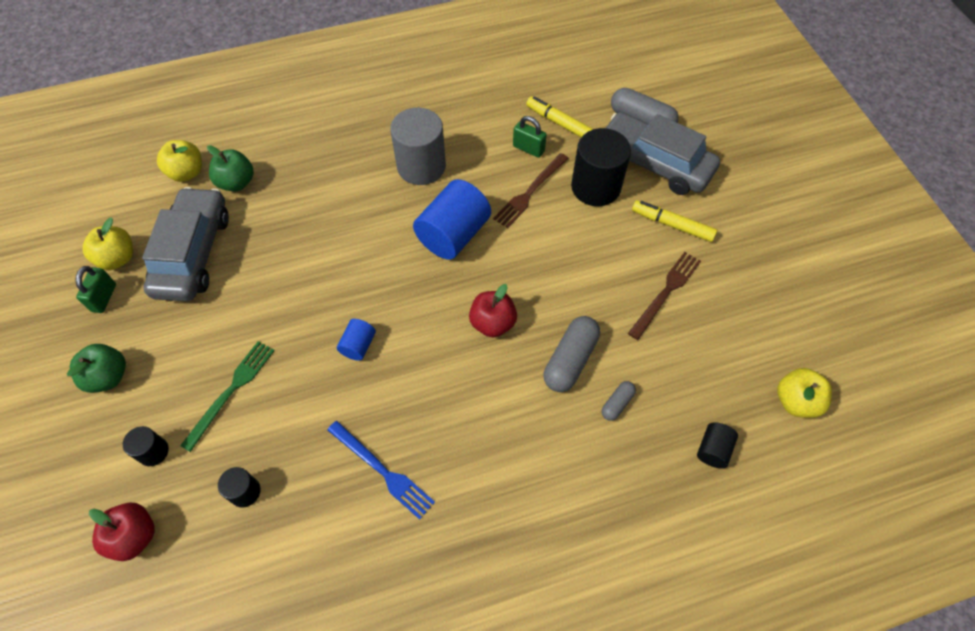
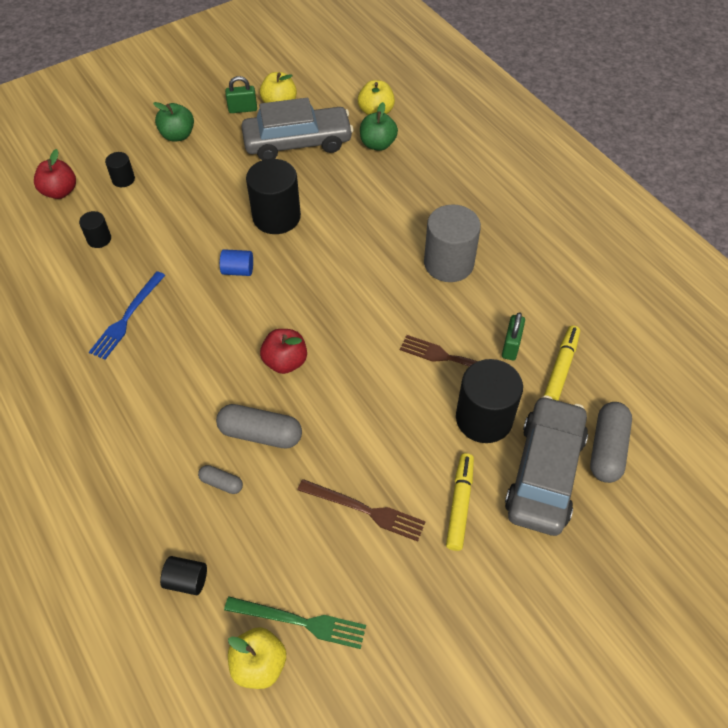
camera: 75 degrees right, 5 degrees down
green fork [180,341,275,452] -> green fork moved to [224,597,366,649]
blue cylinder [413,179,491,260] -> none
none -> black cylinder [246,159,301,234]

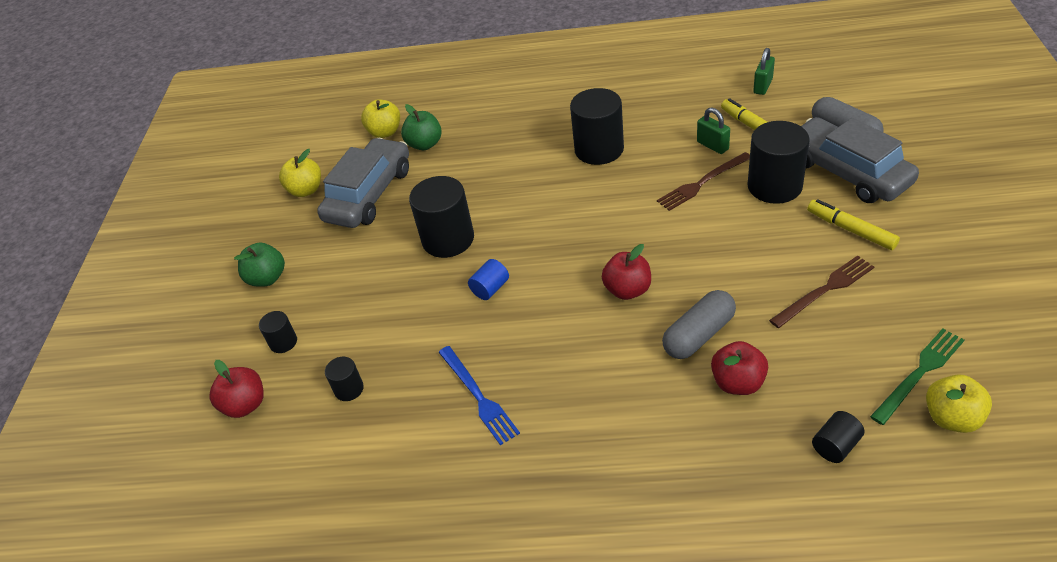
camera: 50 degrees left, 10 degrees down
grey capsule [198,465,243,494] -> red apple [711,341,768,395]
green padlock [225,76,257,113] -> green padlock moved to [753,48,775,95]
grey cylinder [424,205,481,282] -> black cylinder [570,88,624,165]

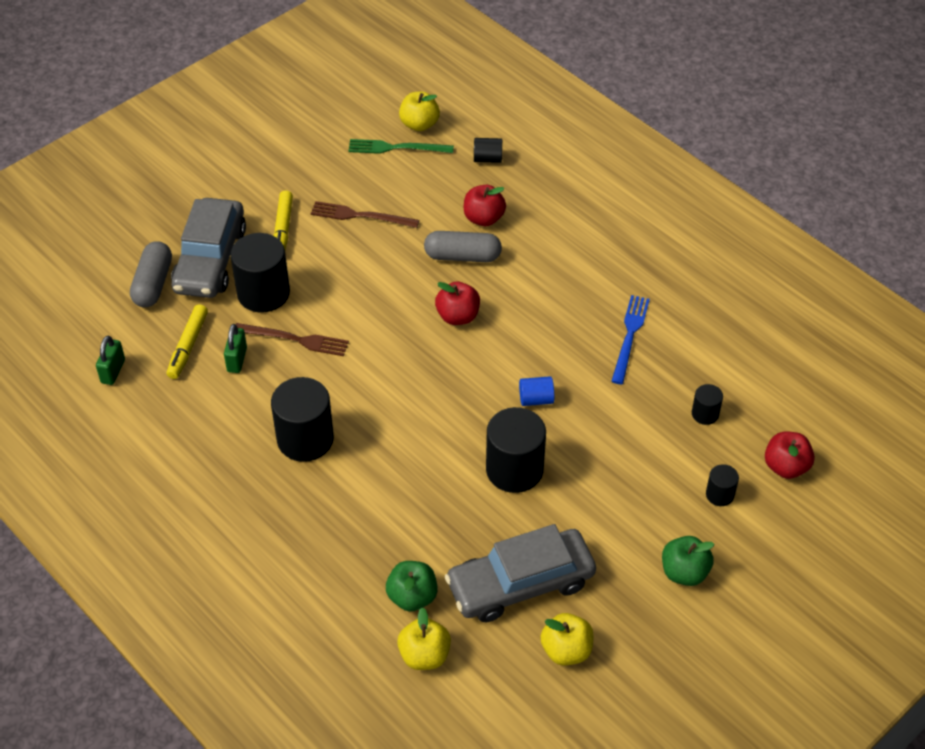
camera: 140 degrees left, 5 degrees up
green padlock [753,48,775,95] -> green padlock turned 60 degrees counterclockwise [96,335,125,385]

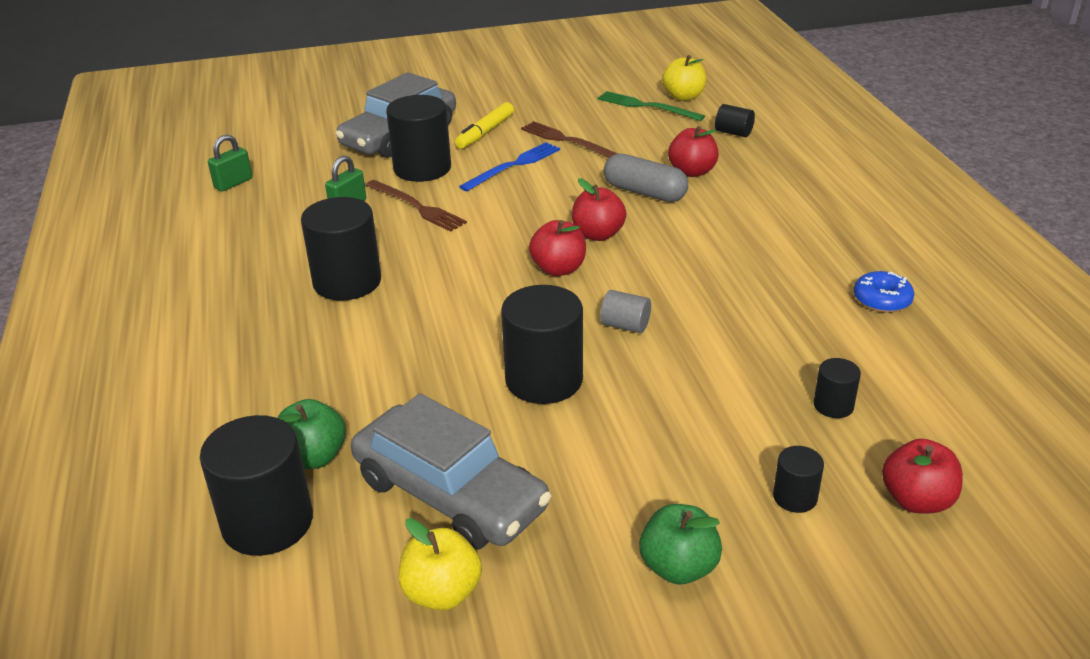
camera: 30 degrees right, 15 degrees down
grey capsule [130,241,172,307] -> none
yellow marker [167,304,208,379] -> none
yellow apple [397,607,451,670] -> black cylinder [200,415,313,556]
grey car [445,524,596,622] -> grey car turned 150 degrees counterclockwise [351,393,551,550]
blue cylinder [519,376,554,406] -> grey cylinder [600,290,651,333]
blue fork [611,295,650,384] -> blue fork moved to [459,142,560,191]
none -> red apple [529,220,586,276]
none -> blue donut [854,271,914,313]

